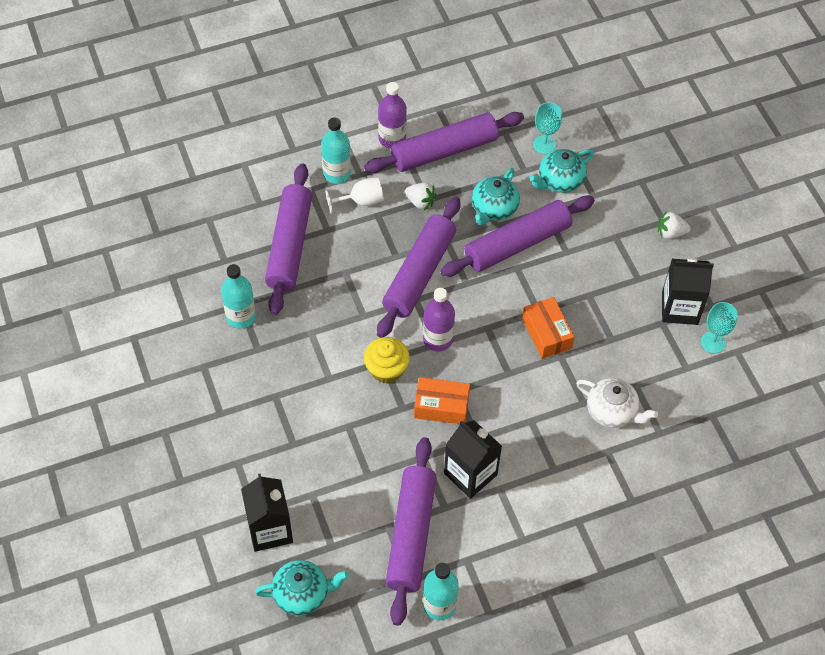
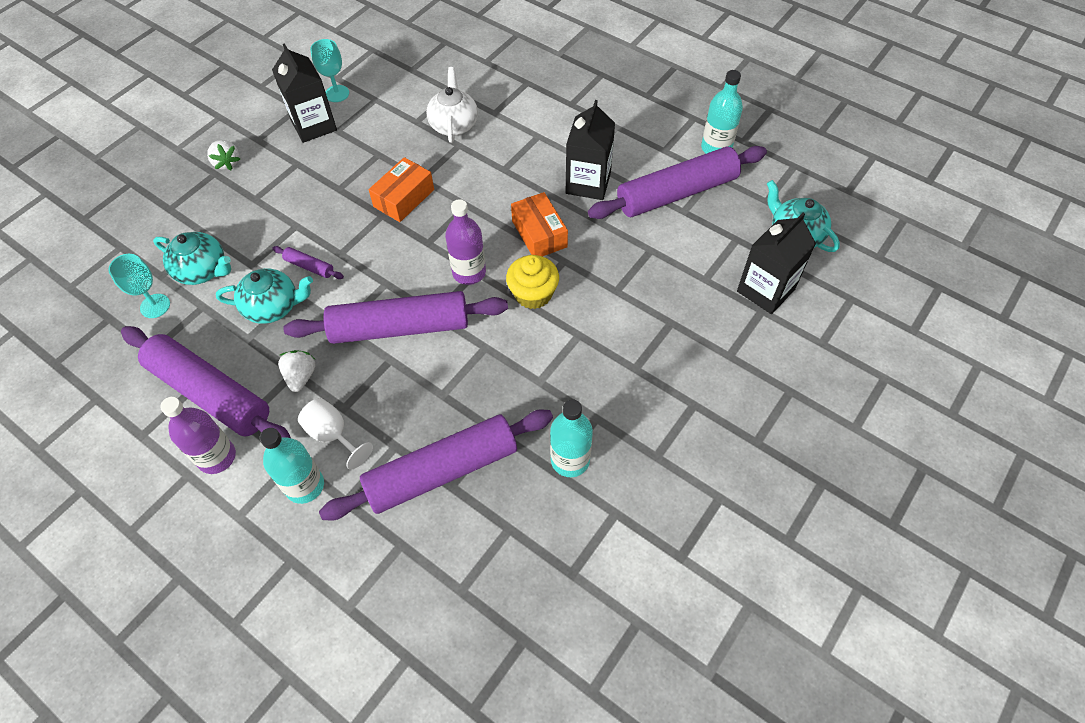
camera: 120 degrees left, 0 degrees up
purple rolling pin [440,196,595,277] -> purple rolling pin [272,246,344,279], size x0.40

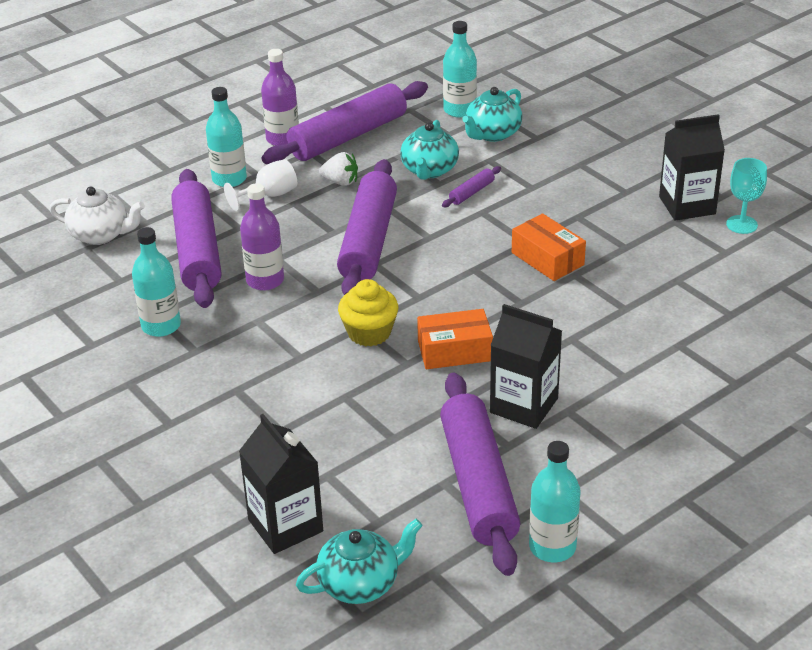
camera: 105 degrees right, 20 degrees down
turquoise goblet [108,254,170,318] -> turquoise bottle [443,21,477,118]
white strawberry [207,140,240,170] -> none
white teapot [426,67,478,143] -> white teapot moved to [49,186,145,245]
purple bottle [445,199,486,285] -> purple bottle moved to [240,183,284,291]

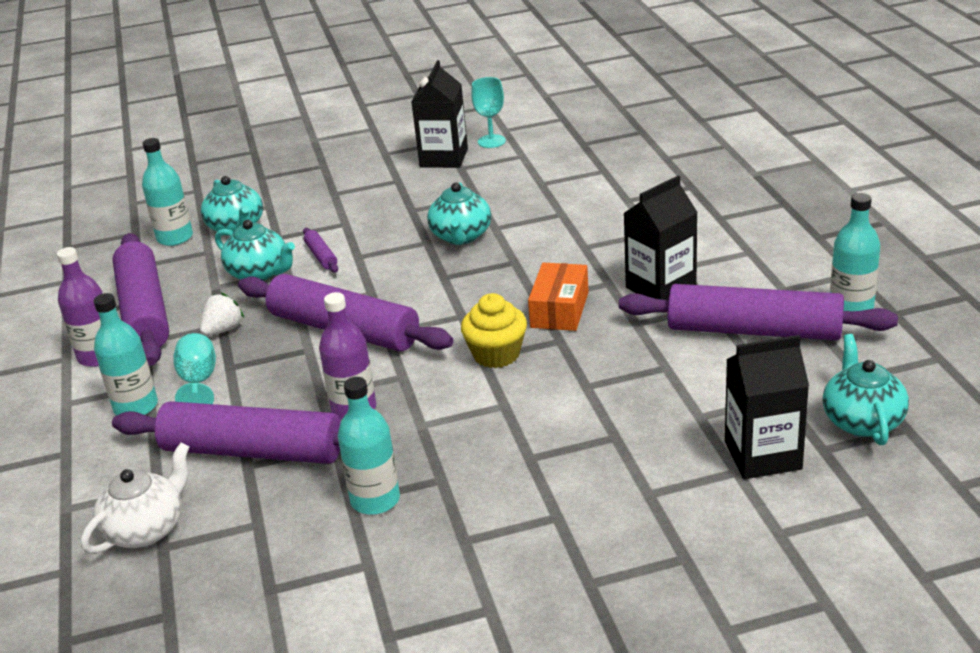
camera: 65 degrees left, 5 degrees down
white goblet [224,159,297,211] -> turquoise goblet [173,333,216,404]
orange box [512,214,586,281] -> turquoise teapot [427,182,491,245]

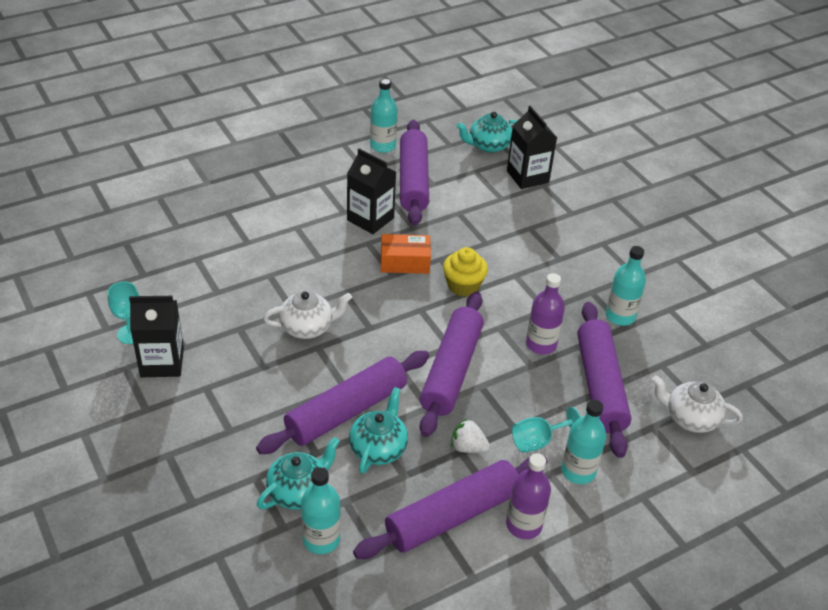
camera: 110 degrees left, 10 degrees up
purple rolling pin [303,228,338,273] -> purple rolling pin [256,351,429,454], size x2.48
turquoise teapot [427,182,491,245] -> white teapot [263,291,352,339]

